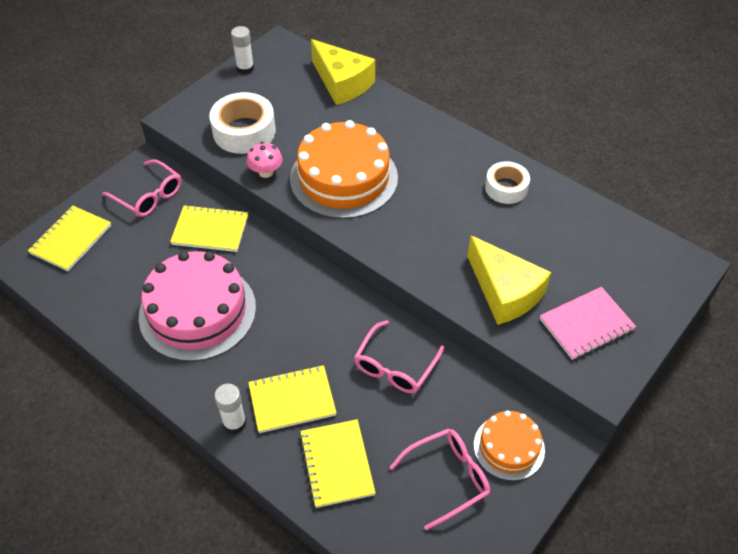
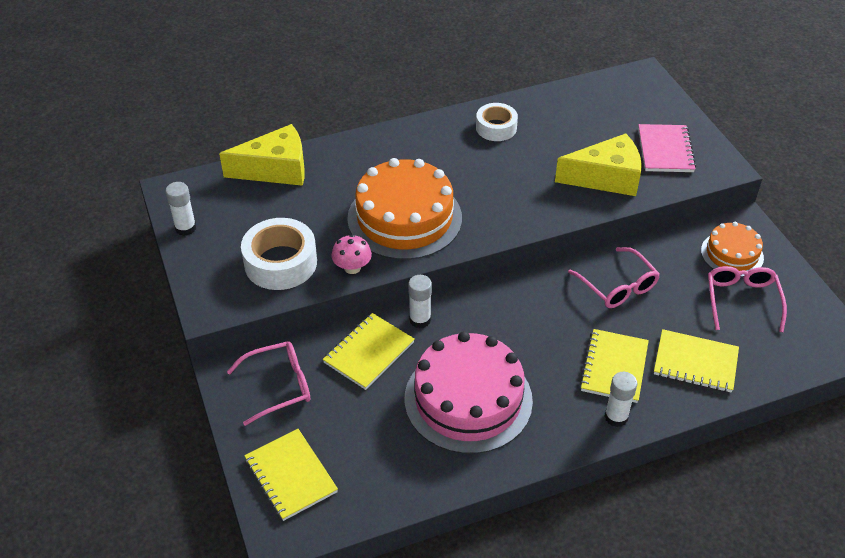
camera: 60 degrees left, 5 degrees down
none -> white glue stick [408,275,432,328]

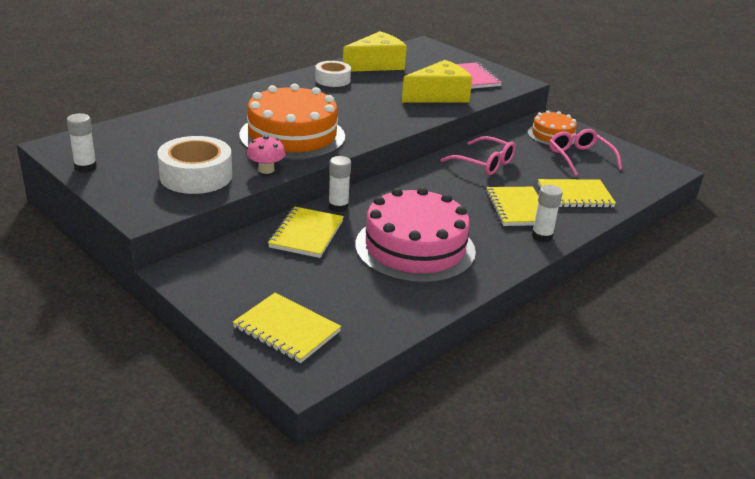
camera: 25 degrees left, 15 degrees down
yellow cheese [219,124,305,186] -> yellow cheese moved to [343,31,407,72]
pink glasses [227,341,310,426] -> none

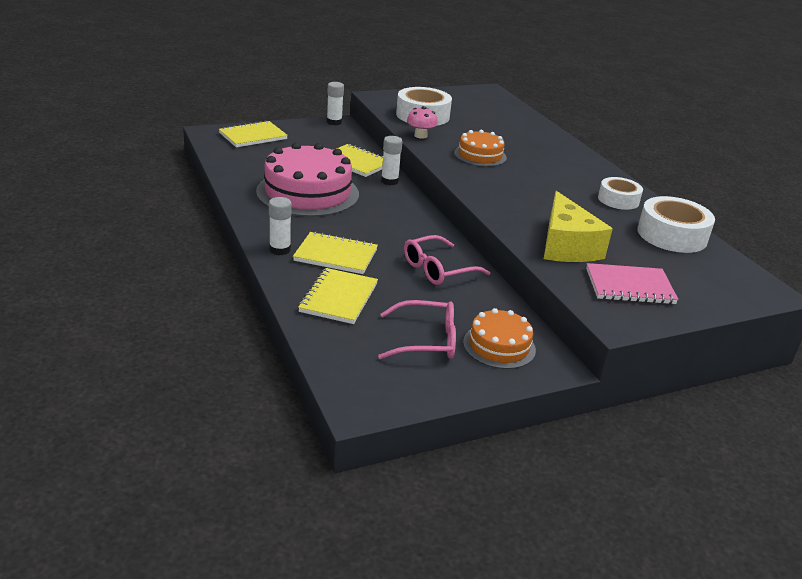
camera: 110 degrees right, 0 degrees up
white glue stick [67,113,97,173] -> white glue stick moved to [327,82,344,125]
orange cake [239,84,345,160] -> orange cake [454,130,507,167], size x0.54
yellow cheese [343,31,407,72] -> white tape [637,196,715,253]

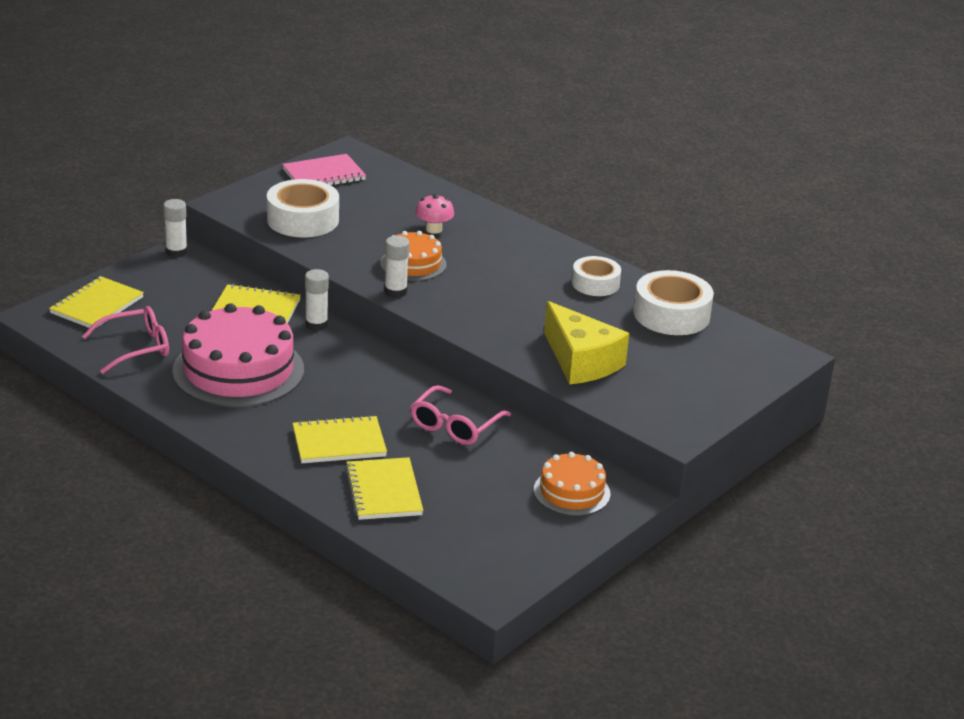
camera: 25 degrees left, 0 degrees up
white glue stick [269,197,292,255] -> white glue stick moved to [384,236,410,298]
pink glasses [378,300,456,360] -> pink glasses moved to [82,306,169,374]
pink mushroom [407,106,438,139] -> pink mushroom moved to [415,194,454,234]
pink notebook [586,263,679,304] -> pink notebook moved to [282,154,366,186]

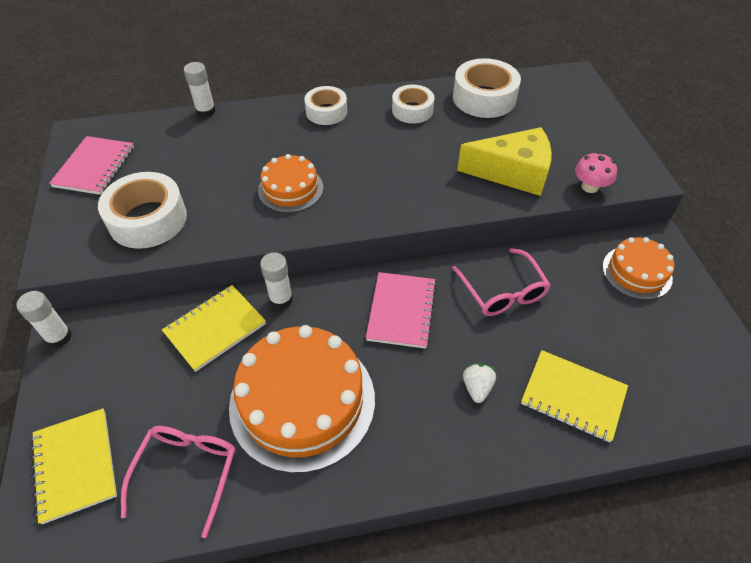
camera: 50 degrees left, 20 degrees up
pink cake [172,303,304,407] -> orange cake [229,325,375,473]
yellow notebook [292,415,387,463] -> white strawberry [463,364,496,403]
white glue stick [384,236,410,298] -> white glue stick moved to [184,62,216,118]
pink mushroom [415,194,454,234] -> pink mushroom moved to [575,152,617,193]
none -> white tape [304,86,347,125]
none -> pink notebook [366,272,437,349]

